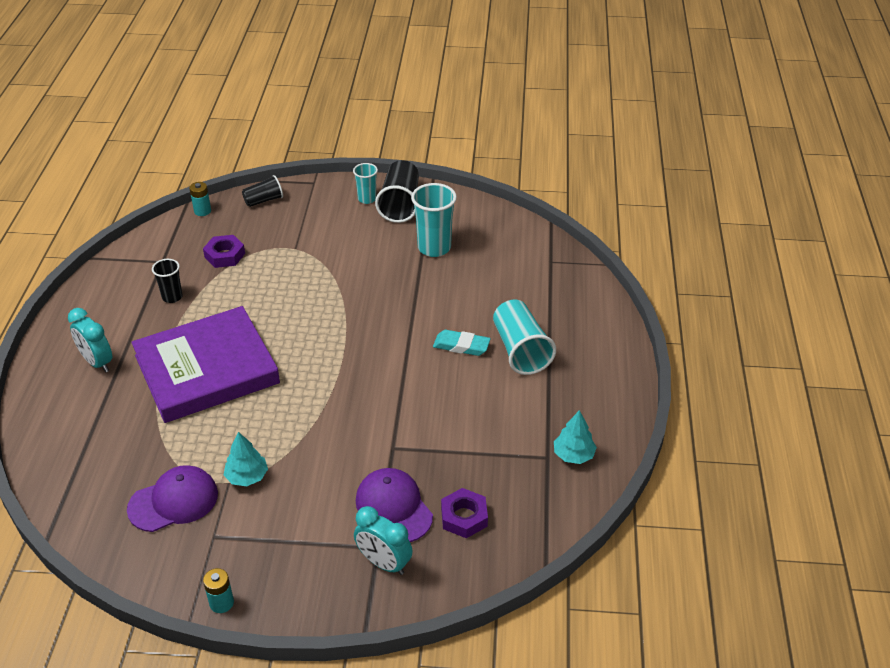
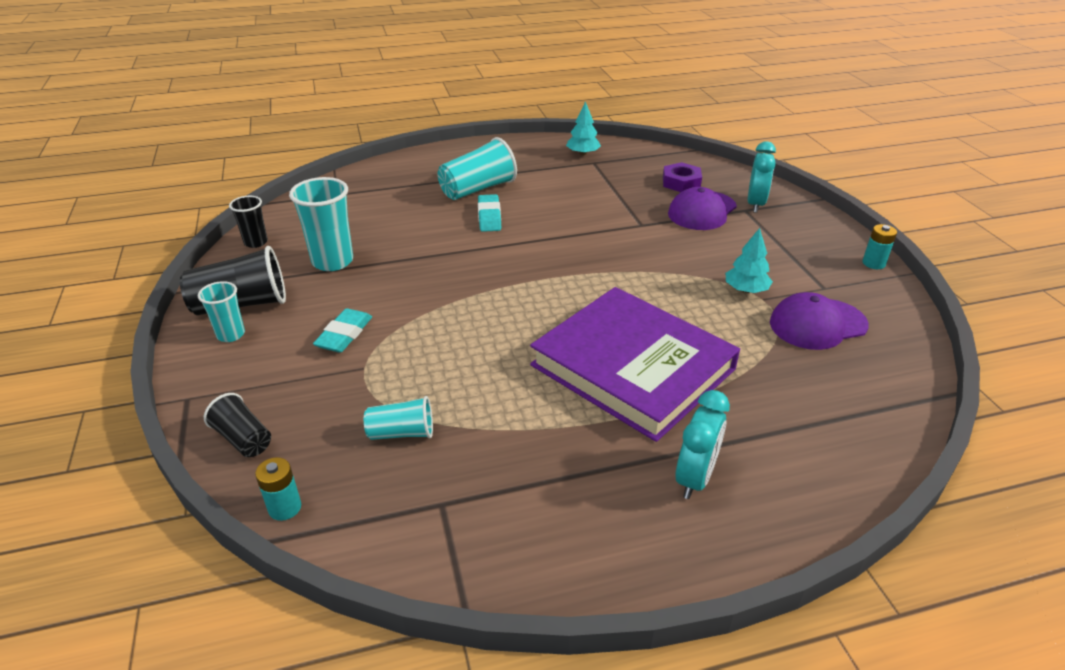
camera: 110 degrees left, 5 degrees down
purple cap [127,465,218,532] -> purple cap turned 60 degrees counterclockwise [770,292,869,350]
black cup [152,259,183,303] -> black cup moved to [229,196,268,248]
purple nut [203,235,245,268] -> turquoise cup [364,396,433,440]
none -> turquoise eraser [313,308,372,353]

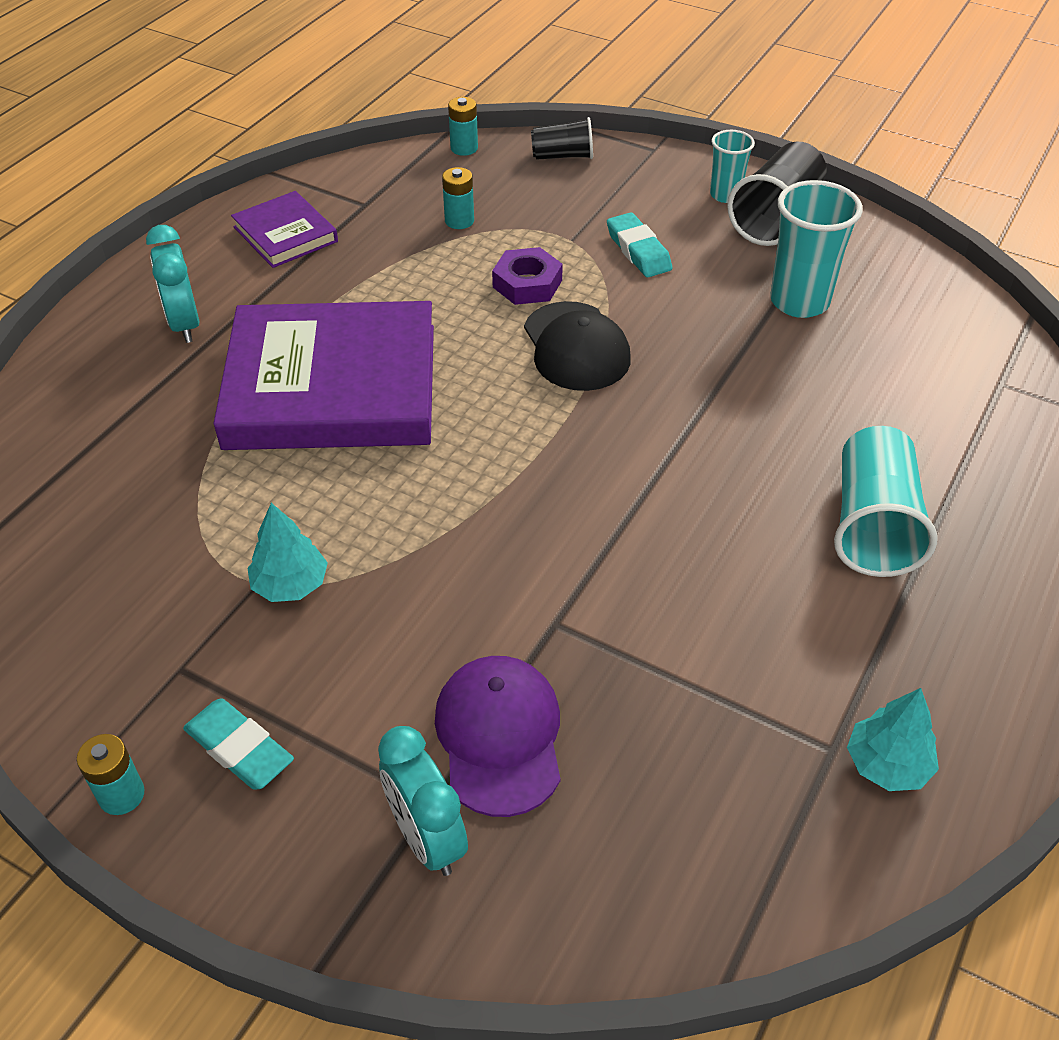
camera: 135 degrees right, 10 degrees up
black cup [229,196,268,248] -> none
turquoise cup [364,396,433,440] -> turquoise battery [442,167,474,229]
turquoise eraser [478,194,501,232] -> turquoise eraser moved to [183,698,294,790]
purple nut [663,162,702,192] -> purple nut moved to [492,247,563,305]
purple cap [770,292,869,350] -> none
none -> purple book [231,191,338,268]
none -> black cap [524,301,631,391]

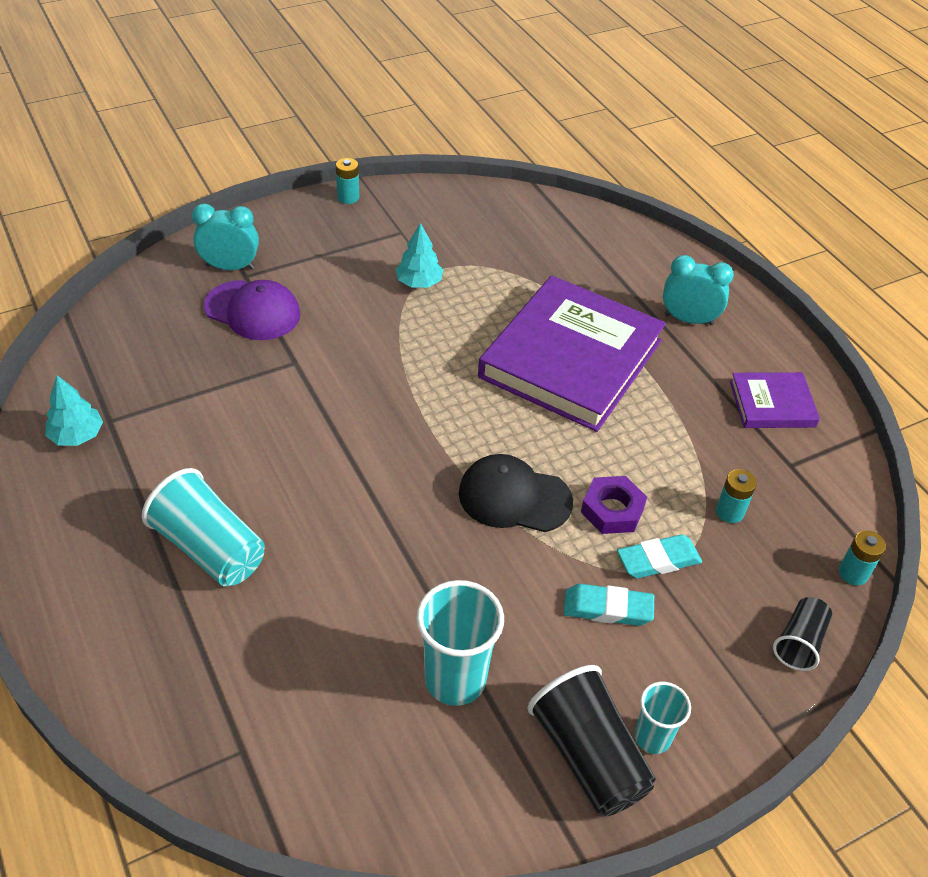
camera: 120 degrees right, 0 degrees up
turquoise eraser [183,698,294,790] -> turquoise eraser moved to [617,534,702,578]

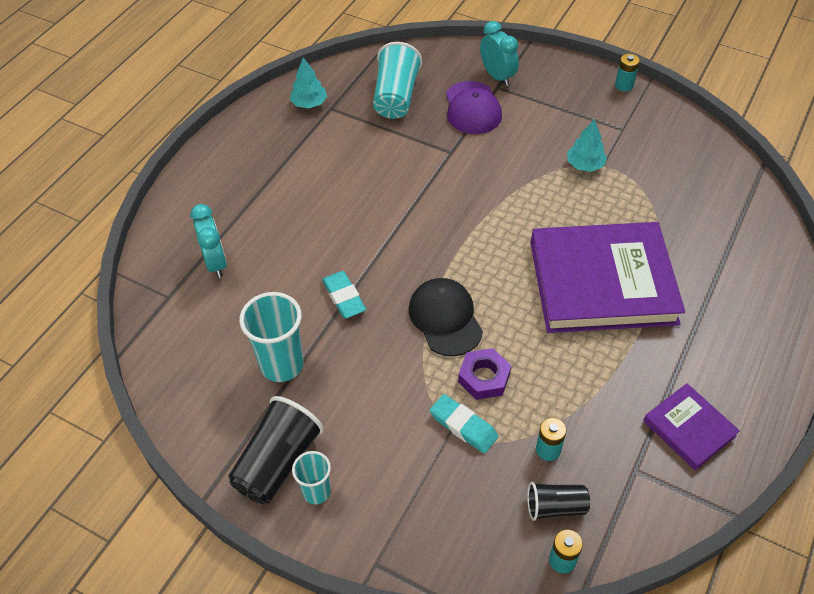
camera: 60 degrees right, 5 degrees up
turquoise cup [142,468,265,586] -> turquoise cup moved to [373,42,422,119]
turquoise eraser [564,584,654,626] -> turquoise eraser moved to [322,271,366,318]
turquoise clock [663,255,734,325] -> turquoise clock moved to [190,204,227,278]
black cup [773,597,832,671] -> black cup moved to [527,482,590,521]

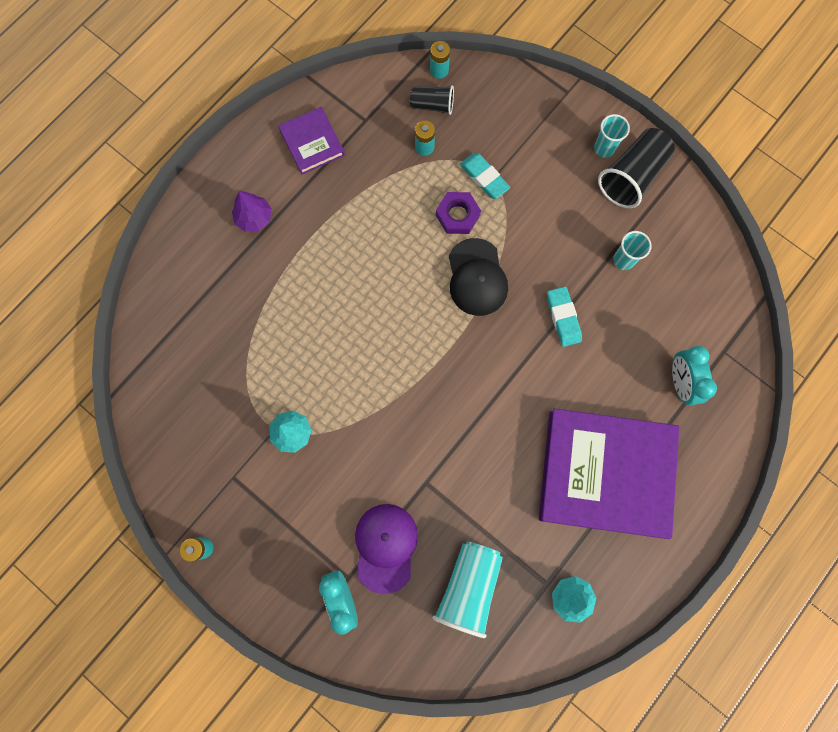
camera: 170 degrees left, 25 degrees up
turquoise cup [239,292,304,382] -> turquoise cup [613,231,651,270], size x0.58
purple book [531,222,685,333] -> purple book moved to [539,409,679,539]
none -> purple tree [232,191,272,232]

